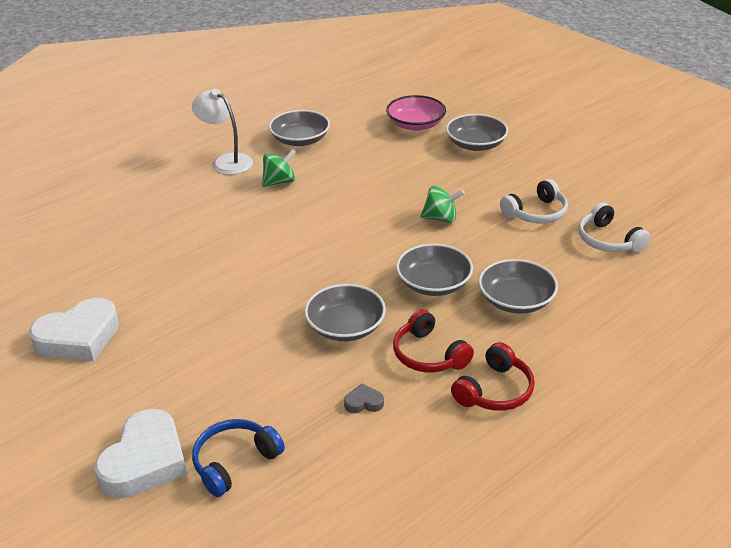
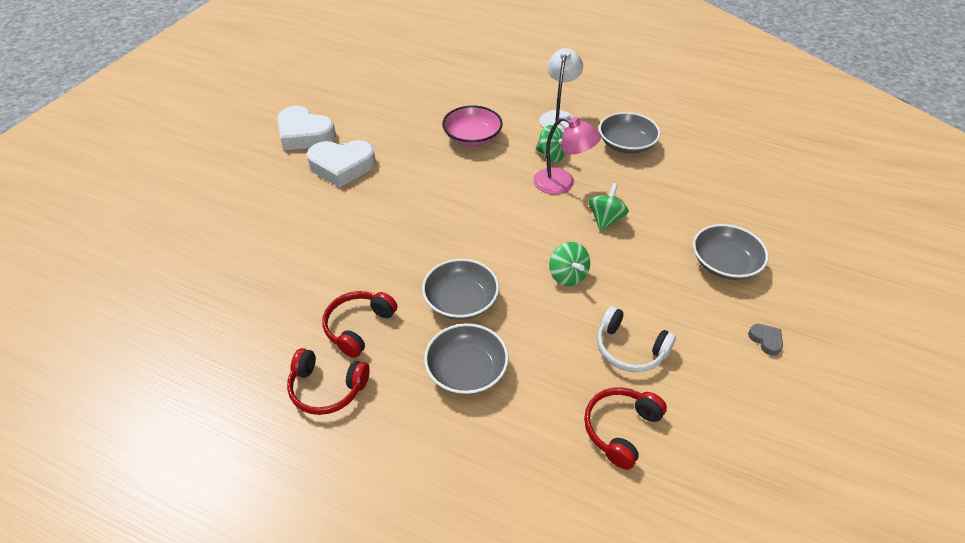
camera: 65 degrees right, 10 degrees up
white heart [95,409,187,499] -> white heart moved to [307,140,376,188]
blue headphones [192,419,285,497] -> none
grey bowl [304,284,386,341] -> none
grey heart [344,383,384,413] -> grey heart moved to [748,324,783,356]
pink bowl [386,95,446,131] -> pink bowl moved to [442,106,503,146]
white headphones [578,202,650,253] -> red headphones [584,387,667,470]
none -> pink lamp [534,117,601,194]
none -> green spinning top [588,183,629,232]

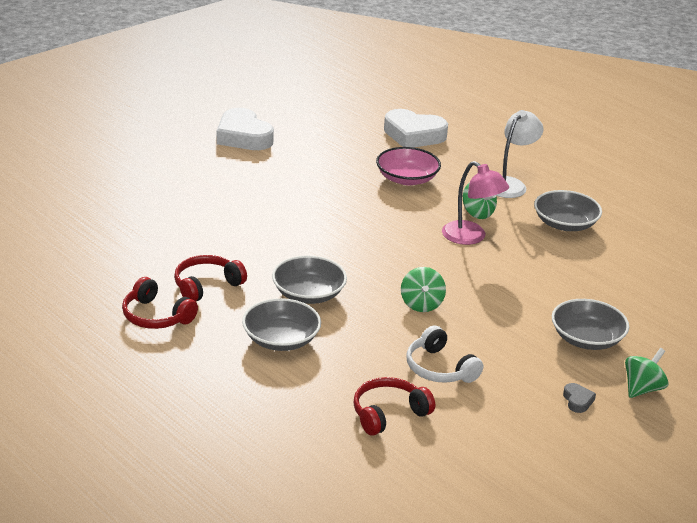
camera: 20 degrees right, 15 degrees down
white heart [307,140,376,188] -> white heart moved to [384,109,448,147]
green spinning top [588,183,629,232] -> green spinning top moved to [625,348,669,398]

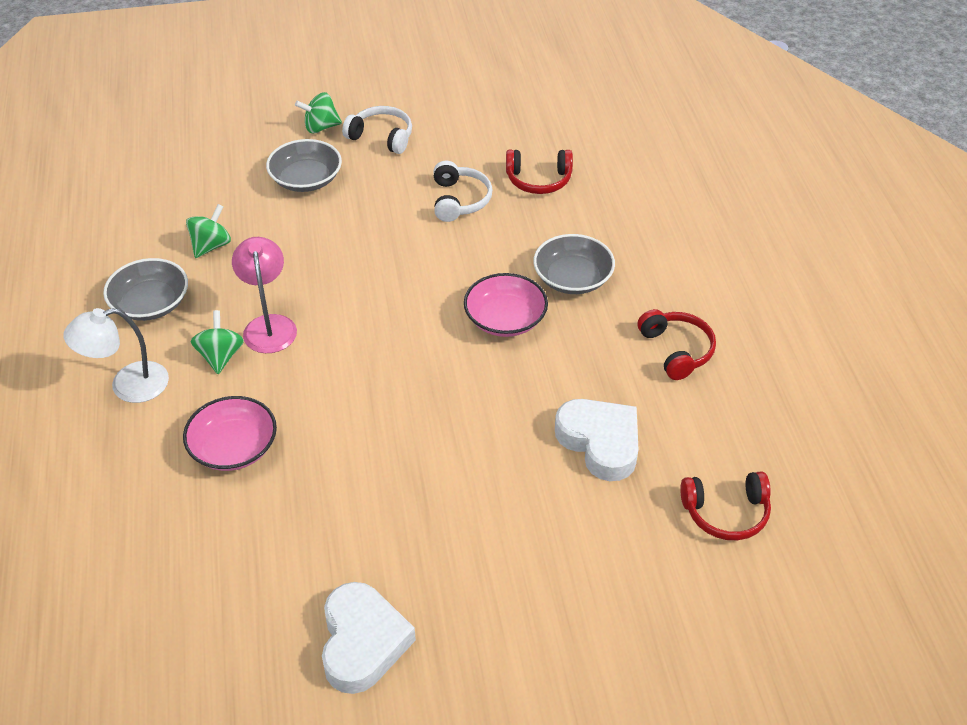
camera: 145 degrees left, 15 degrees up
red headphones [174,255,247,302] -> red headphones moved to [680,472,771,540]
grey bowl [272,256,347,304] -> pink bowl [464,273,548,337]
white heart [384,109,448,147] -> white heart moved to [555,399,639,481]
green spinning top [401,267,446,312] -> green spinning top moved to [186,204,231,258]
grey heart [563,383,596,413] -> white headphones [342,106,412,154]

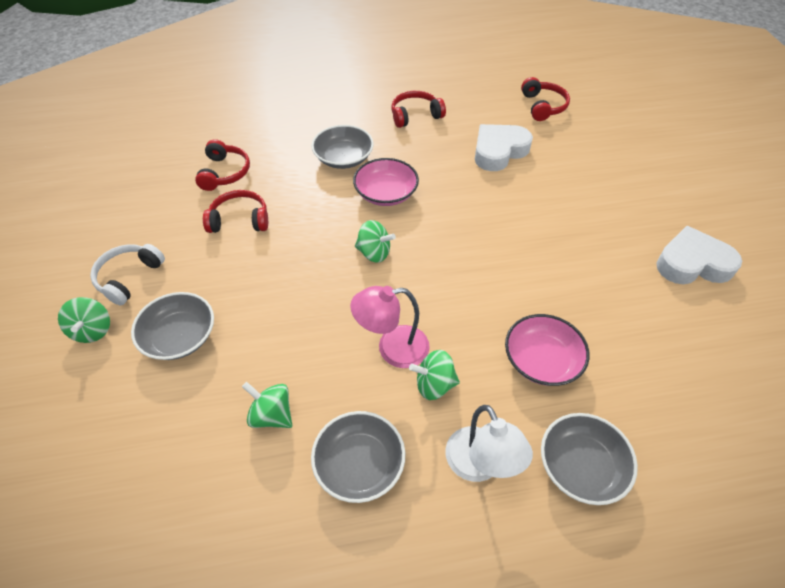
camera: 90 degrees left, 5 degrees up
white headphones [433,161,493,222] -> red headphones [203,190,268,233]
none -> green spinning top [355,220,396,263]
none -> grey bowl [541,413,638,505]

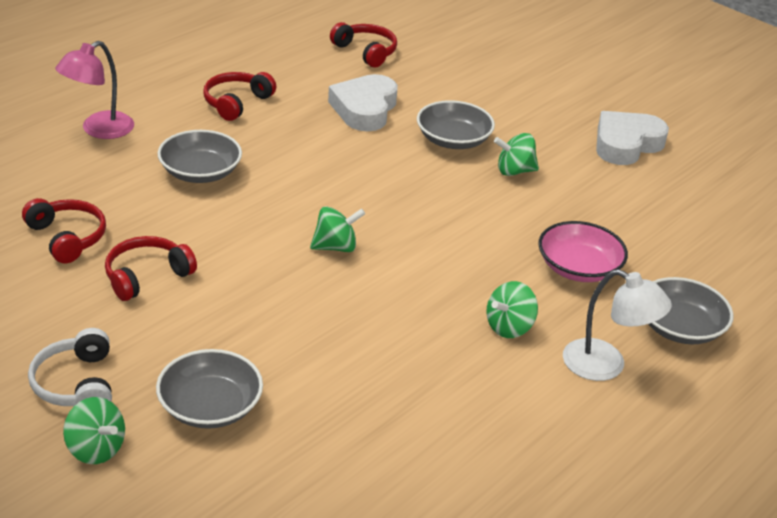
camera: 40 degrees left, 15 degrees down
green spinning top [242,382,292,428] -> green spinning top moved to [494,133,539,176]
grey bowl [311,411,405,503] -> grey bowl moved to [417,100,495,149]
pink lamp [350,286,430,368] -> pink lamp moved to [55,41,134,139]
pink bowl [353,158,419,206] -> none

